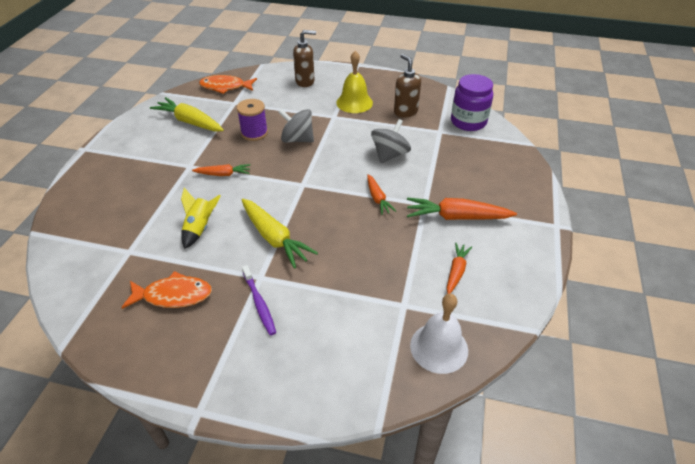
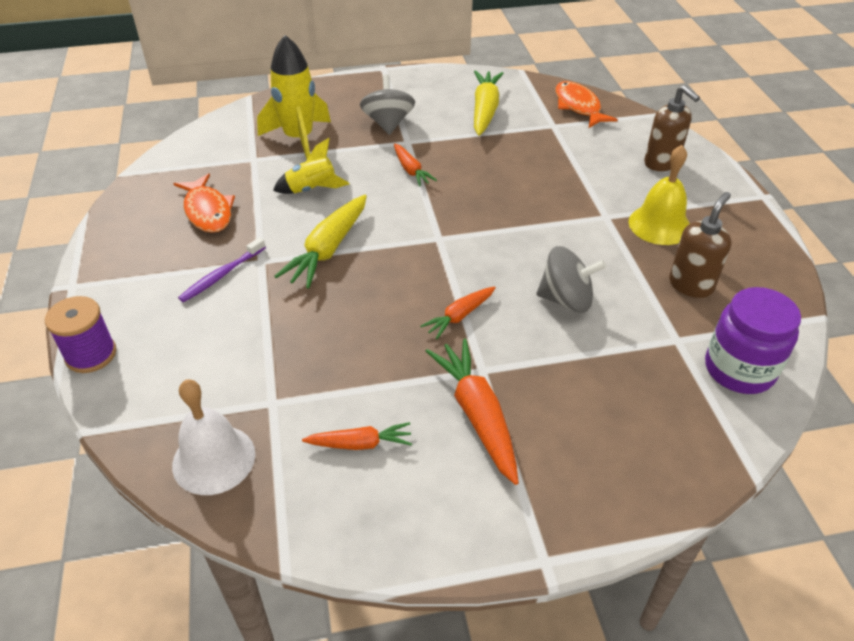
camera: 65 degrees right, 0 degrees up
purple spool [237,99,268,141] -> purple spool moved to [45,296,116,373]
grey spinning top [278,109,314,142] -> grey spinning top moved to [360,74,415,135]
none -> yellow rocket [257,35,331,159]

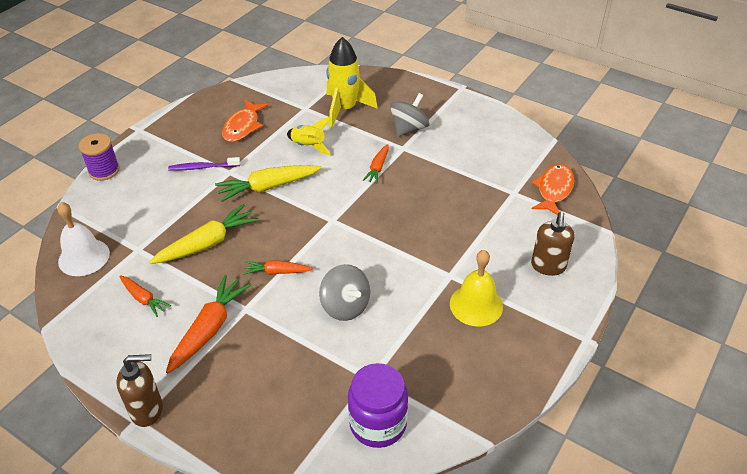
camera: 45 degrees right, 0 degrees up
yellow carrot [474,70,504,136] -> yellow carrot moved to [149,204,259,264]
brown soap dispenser [669,192,731,298] -> brown soap dispenser moved to [117,354,163,427]

